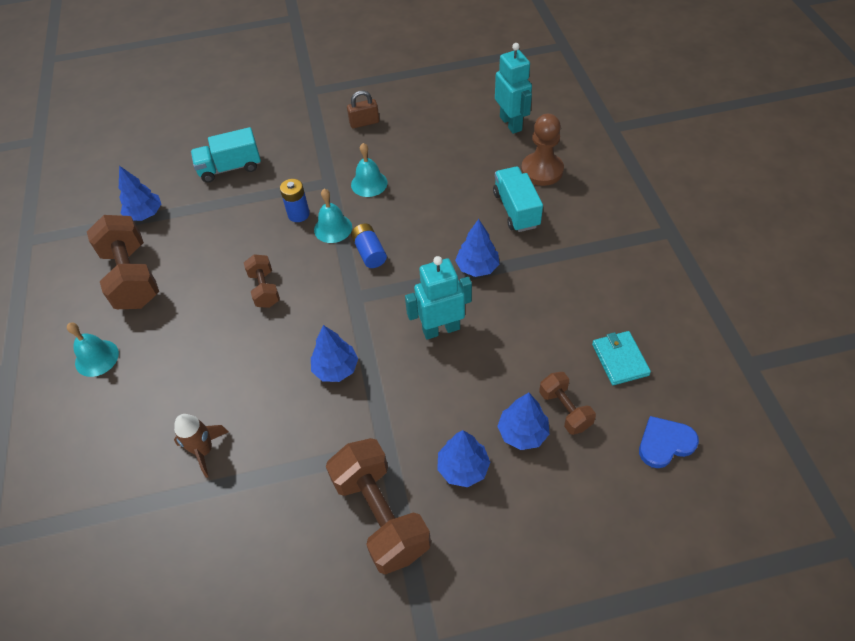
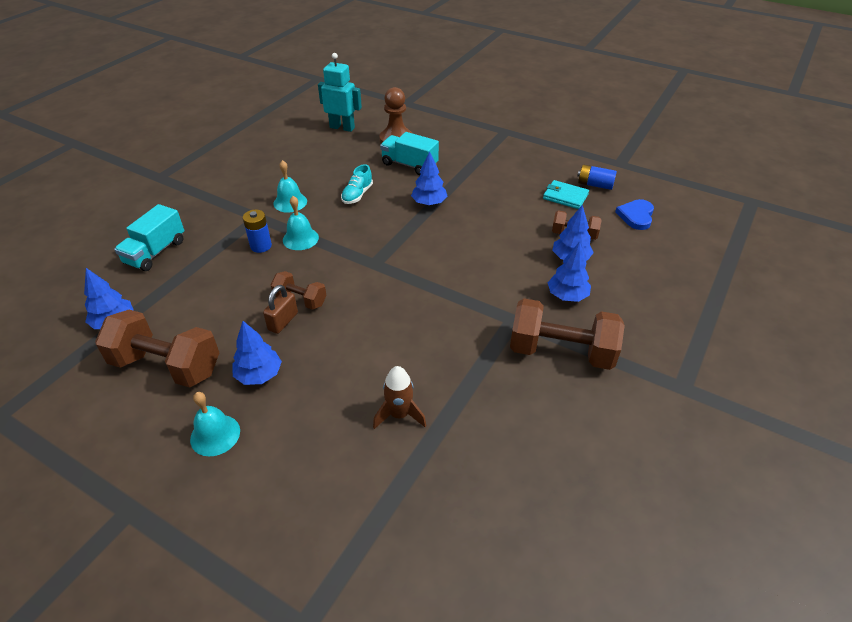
camera: 50 degrees left, 10 degrees down
blue tree [311,325,358,382] -> blue tree moved to [233,321,282,385]
brown padlock [347,90,379,128] -> brown padlock moved to [263,285,298,334]
blue battery [351,223,387,268] -> blue battery moved to [577,165,617,190]
turquoise robot [405,256,472,340] -> none
none -> turquoise shoe [341,164,373,204]

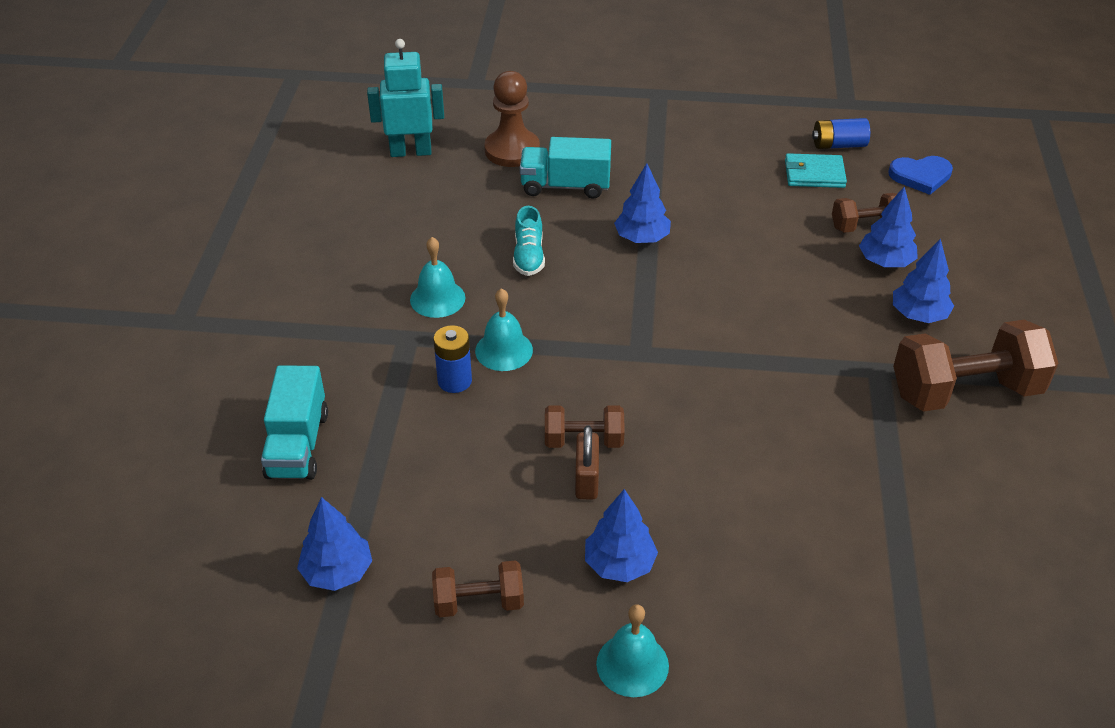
camera: 25 degrees left, 0 degrees up
brown dumbbell [95,310,219,388] -> brown dumbbell [432,560,524,617], size x0.54
brown rocket [373,366,426,429] -> none
blue heart [615,199,654,230] -> blue heart turned 90 degrees counterclockwise [888,156,953,195]

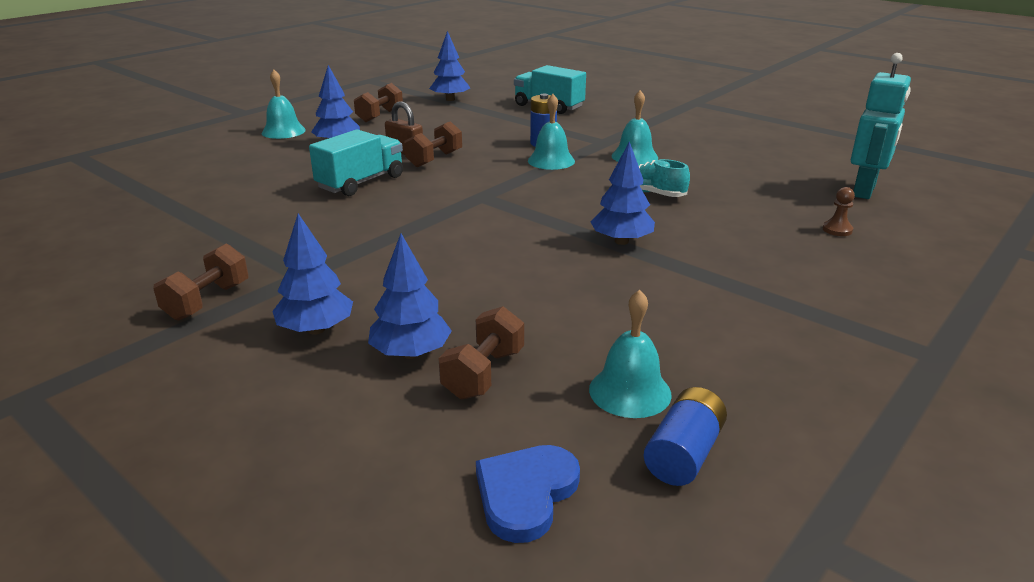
camera: 125 degrees right, 15 degrees down
brown pawn [484,71,540,167] -> brown pawn [823,187,855,236], size x0.43
turquoise truck [520,137,611,199] -> turquoise truck moved to [309,129,403,196]
turquoise wallet [785,153,847,188] -> turquoise bell [589,290,672,418]
brown dumbbell [893,320,1058,412] -> brown dumbbell [153,244,248,321], size x0.54

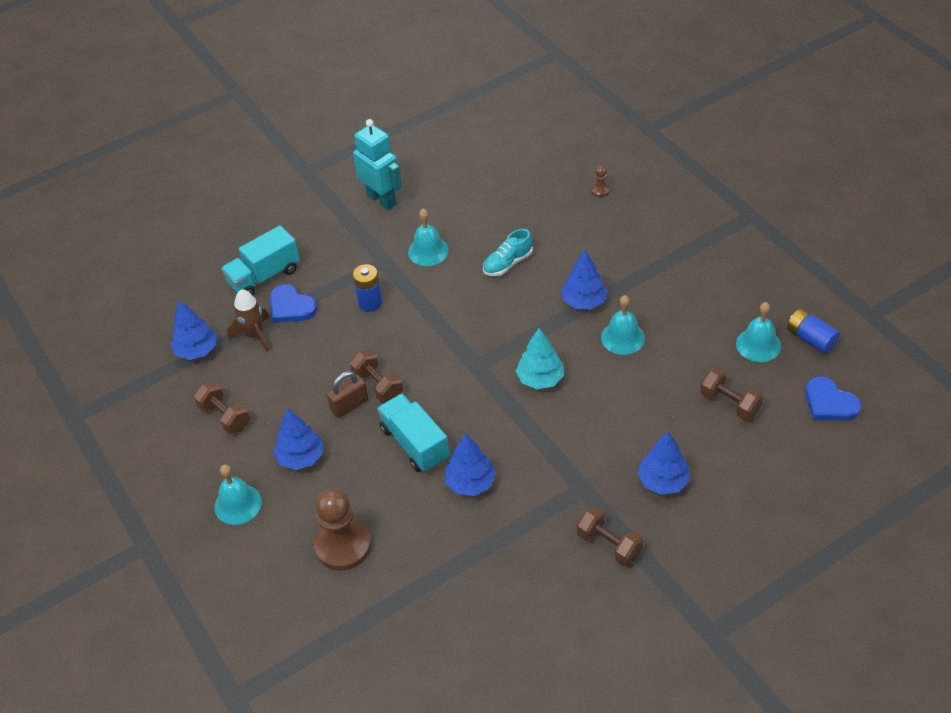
camera: 70 degrees left, 20 degrees up
blue tree [368,234,452,359] -> blue tree moved to [445,434,496,496]
turquoise bell [528,94,575,170] -> turquoise bell moved to [601,295,645,355]
turquoise robot [851,53,911,199] -> turquoise robot moved to [353,119,402,210]
none -> brown rocket [227,289,269,352]
none -> blue heart [270,284,317,323]
none -> brown pawn [314,489,371,571]
none -> turquoise tree [516,328,564,389]

